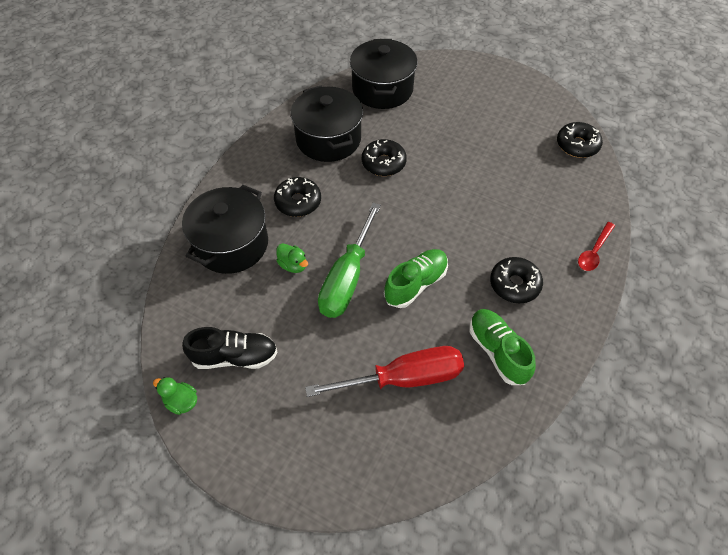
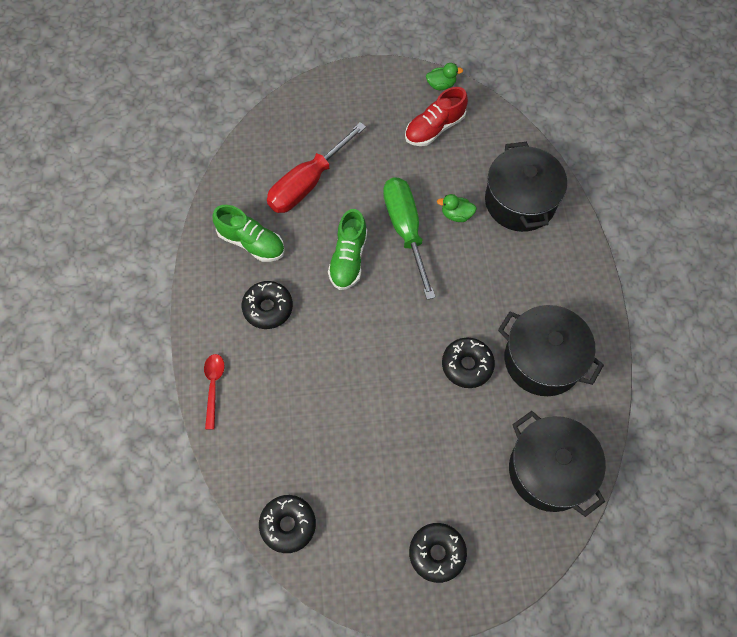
camera: 145 degrees right, 10 degrees up
black shoe [182,327,277,369] -> red shoe [405,87,468,146]
black donut [274,177,321,217] -> black donut moved to [409,523,467,583]

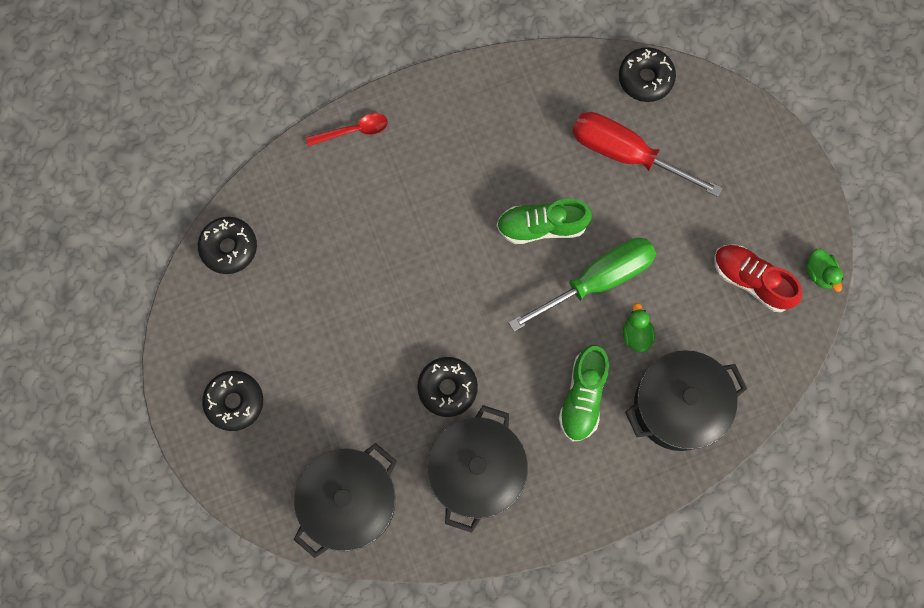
camera: 75 degrees right, 10 degrees up
green shoe [212,205,285,262] -> green shoe moved to [559,345,609,441]
black donut [241,281,293,329] -> black donut moved to [619,47,676,102]

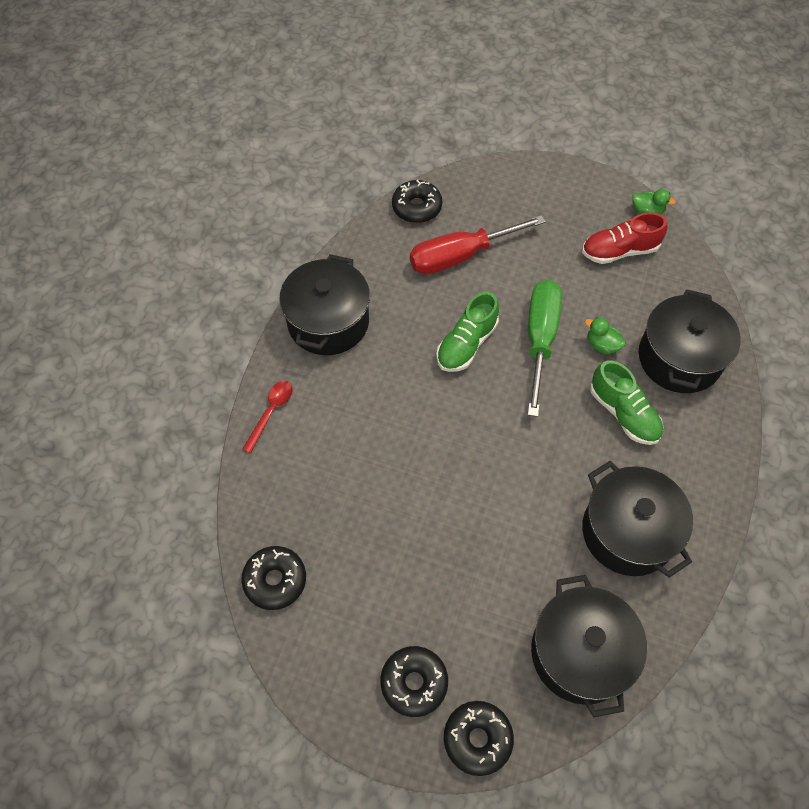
camera: 50 degrees left, 15 degrees down
black donut [417,357,478,417] -> black donut moved to [444,701,514,776]
none -> black pot [279,254,370,355]

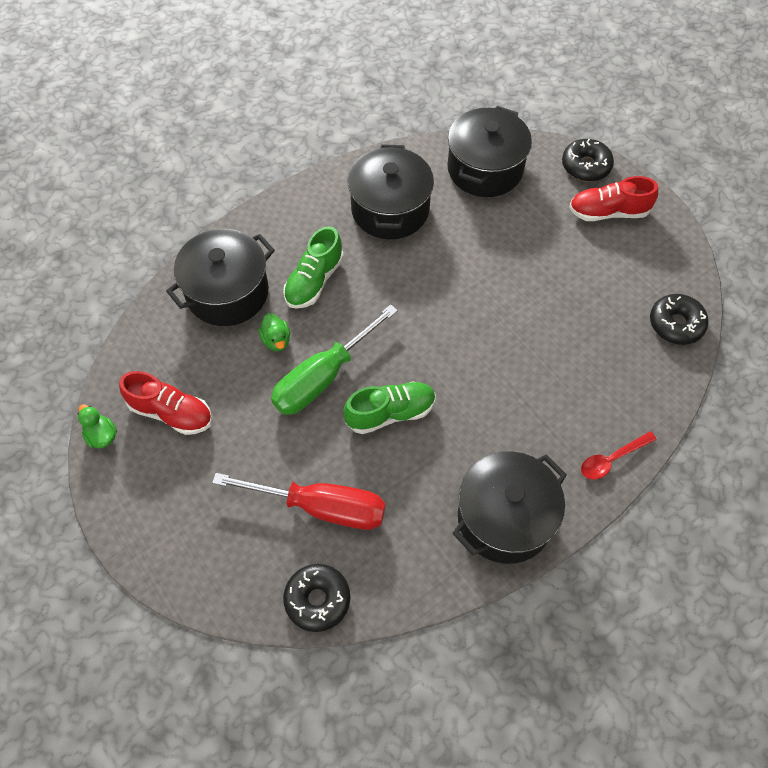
camera: 145 degrees left, 0 degrees up
black donut [381,646,448,717] -> red shoe [569,176,658,221]
green shoe [590,360,663,445] -> green shoe turned 150 degrees counterclockwise [283,226,344,309]

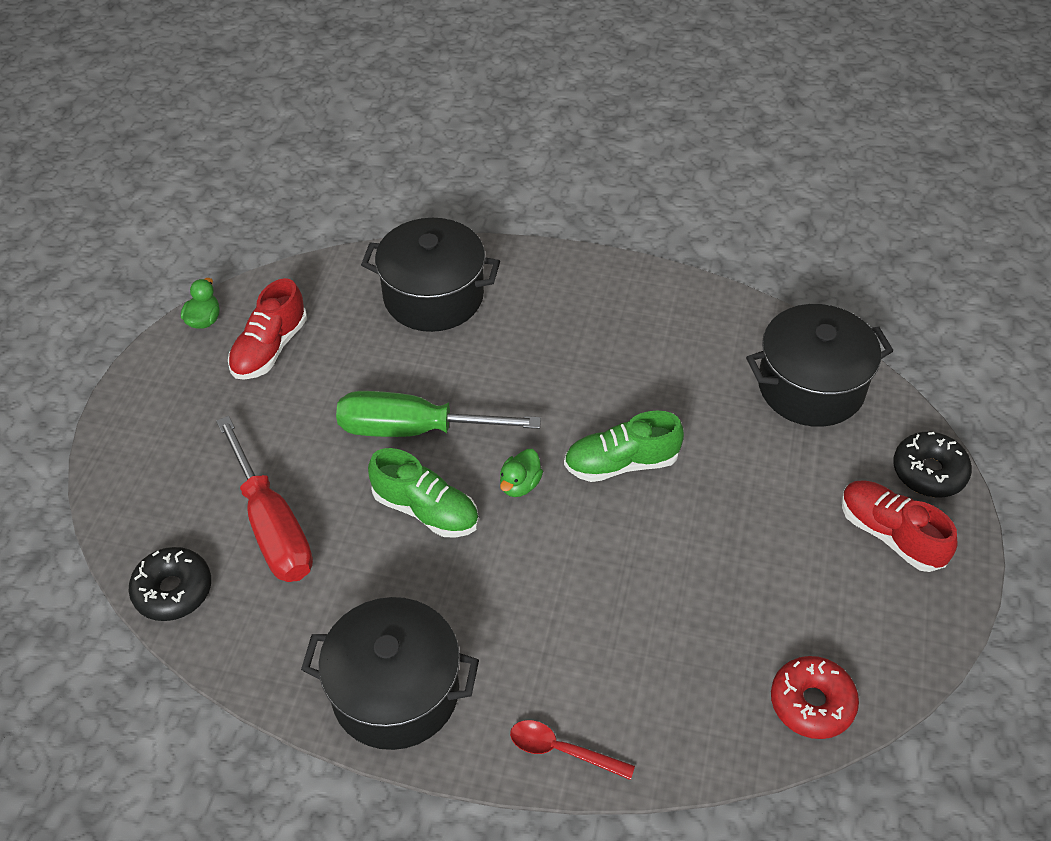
camera: 50 degrees right, 10 degrees down
red shoe [119,371,212,435] -> red shoe turned 45 degrees clockwise [228,278,307,380]
green duck [259,313,290,351] -> green duck moved to [500,449,543,497]
green shoe [283,226,344,309] -> green shoe moved to [564,411,684,482]
black pot [347,144,434,239] -> none
black donut [650,294,709,345] -> red donut [771,656,859,739]

